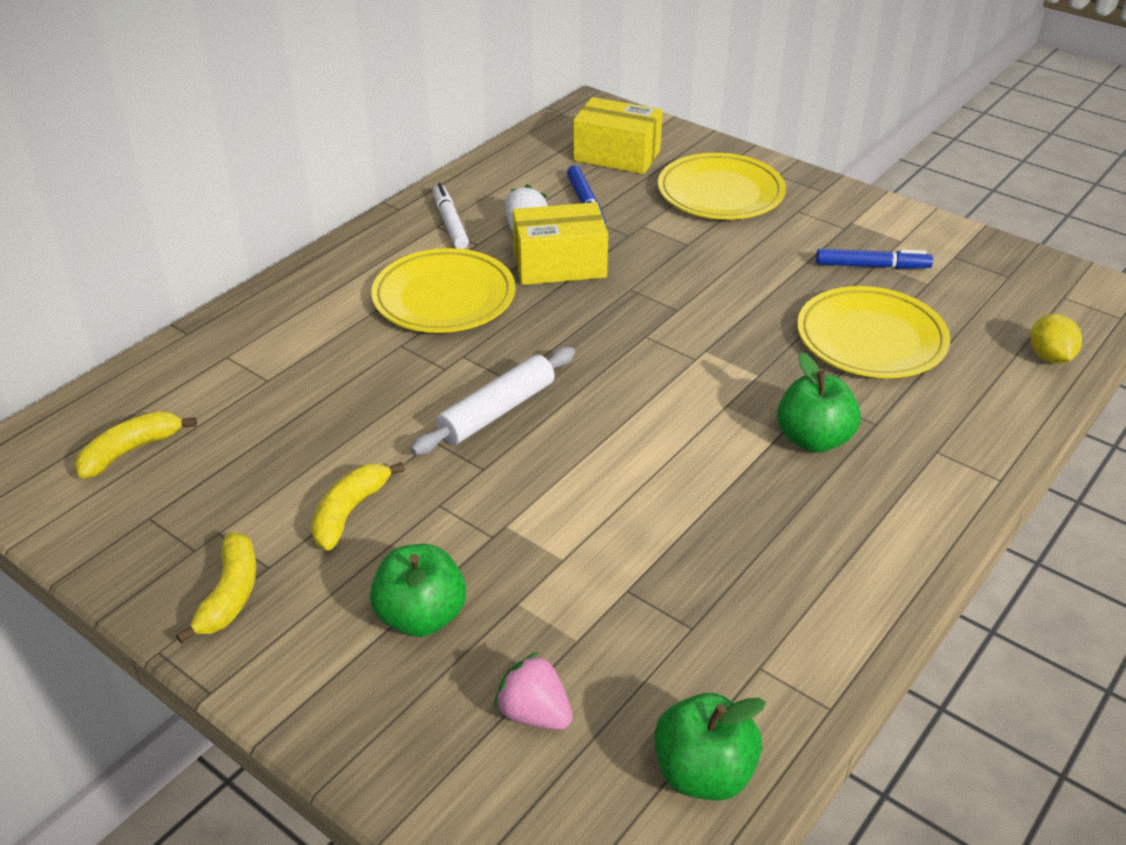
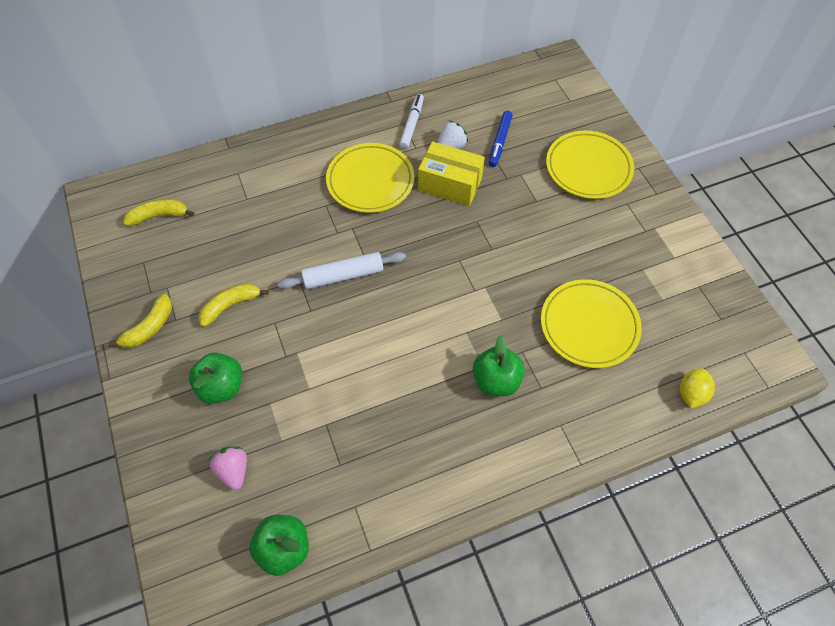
camera: 30 degrees right, 20 degrees up
yellow box [573,97,663,174] -> none
blue marker [816,249,933,269] -> none

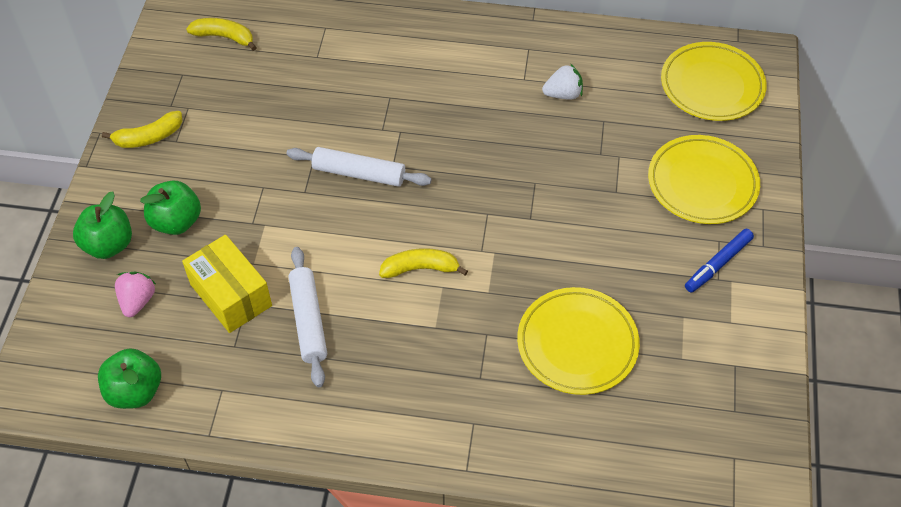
camera: 30 degrees right, 5 degrees down
yellow banana [198,283,269,327] -> yellow banana moved to [379,248,468,278]
yellow plate [326,143,414,213] -> yellow plate moved to [661,42,767,121]
white marker [399,94,424,149] -> none
yellow box [418,141,485,206] -> yellow box moved to [182,235,272,333]
green apple [473,335,525,396] -> green apple moved to [73,191,132,259]
blue marker [489,111,513,167] -> blue marker moved to [685,229,754,293]
yellow lemon [680,368,715,408] -> none
none -> white rolling pin [288,247,327,387]

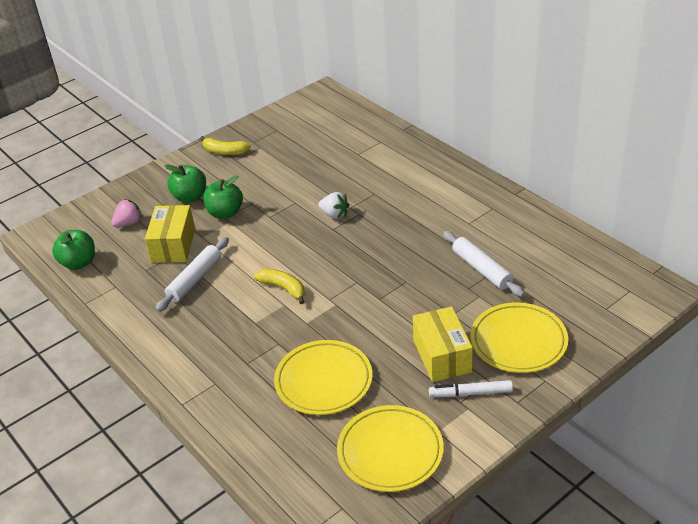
camera: 45 degrees right, 15 degrees down
green apple [73,191,132,259] -> green apple moved to [203,175,243,219]
yellow banana [186,18,257,51] -> none
white rolling pin [286,147,432,187] -> white rolling pin moved to [443,231,525,297]
white strawberry [542,63,583,100] -> white strawberry moved to [318,192,349,219]
yellow plate [661,42,767,121] -> yellow plate moved to [337,405,444,492]
blue marker [685,229,754,293] -> white marker [429,380,513,397]
none -> yellow box [413,306,473,382]

